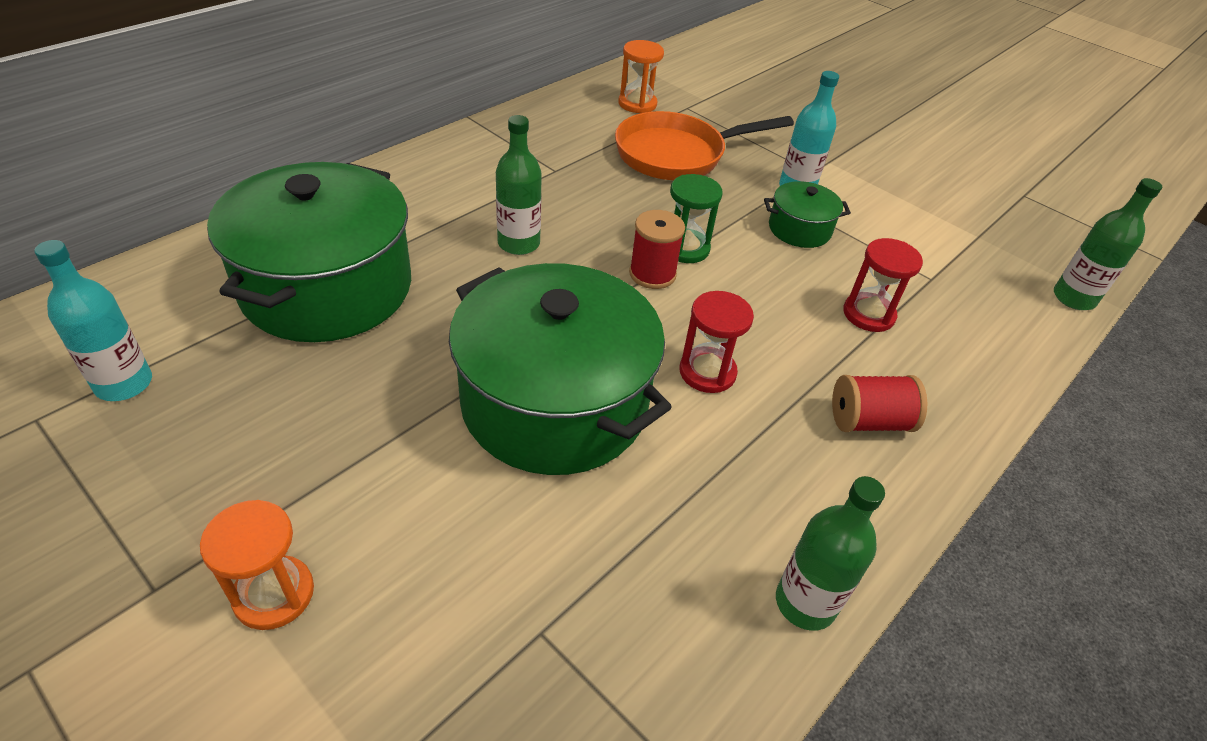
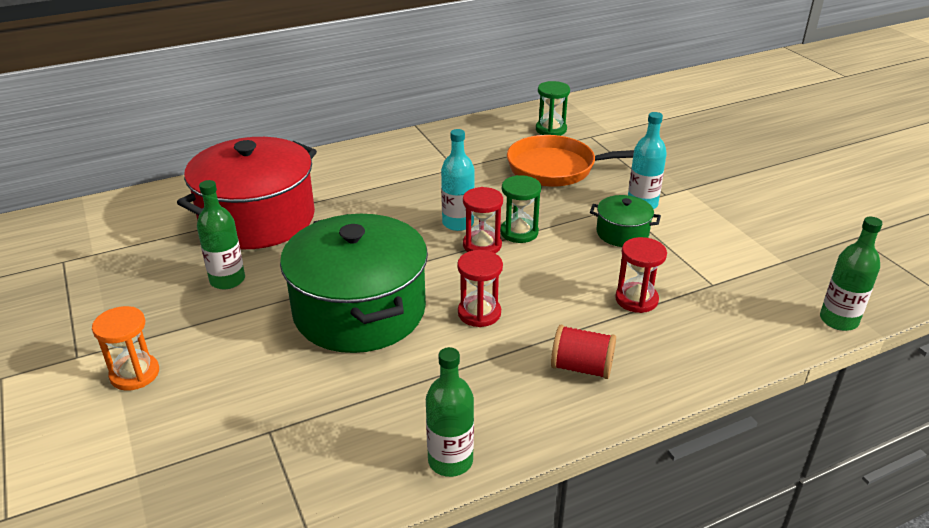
camera: 25 degrees right, 10 degrees down
turquoise bottle [34,240,152,401] -> turquoise bottle moved to [441,129,475,231]
green pot [207,162,411,342] -> red pot [177,137,317,249]
green bottle [496,115,542,255] -> green bottle moved to [197,180,245,289]
orange hourglass [618,40,664,113] -> green hourglass [536,81,570,136]
red spool [629,210,685,289] -> red hourglass [463,187,503,253]

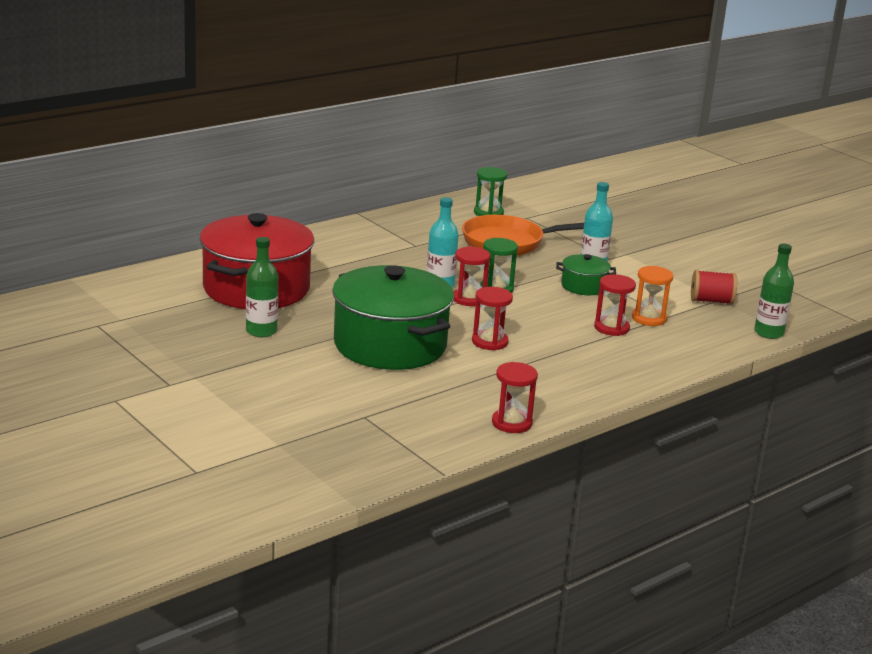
camera: 15 degrees left, 10 degrees down
orange hourglass [92,306,159,390] -> orange hourglass moved to [632,266,673,326]
green bottle [426,347,474,477] -> red hourglass [492,362,538,433]
red spool [551,325,616,379] -> red spool moved to [691,270,737,305]

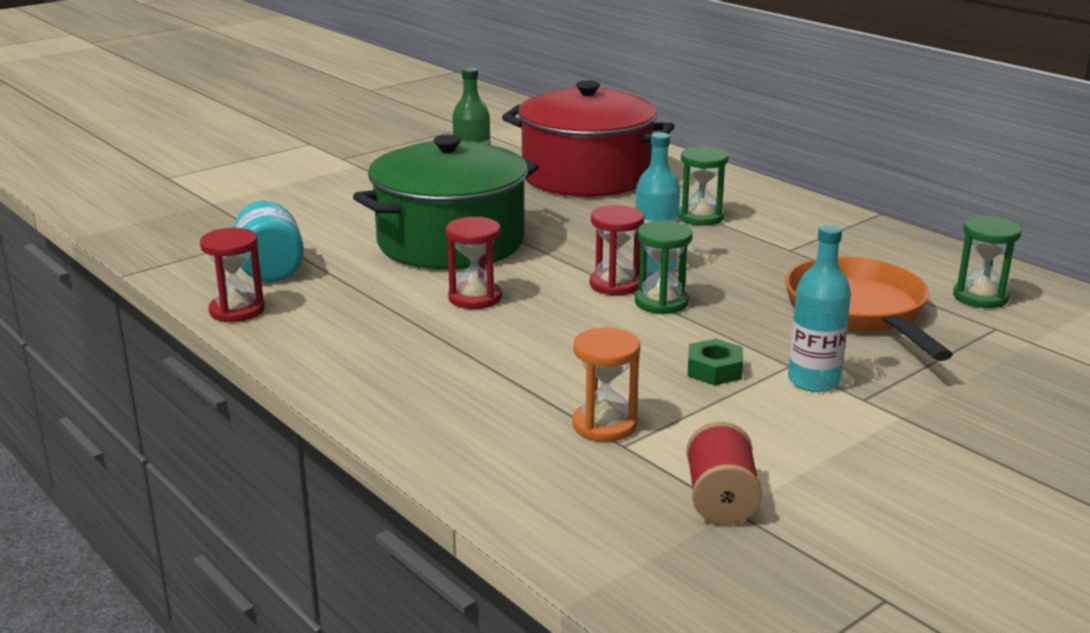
camera: 90 degrees right, 0 degrees up
green pot [556,254,616,295] -> green nut [688,339,743,385]
red hourglass [594,274,636,336] -> none
green bottle [754,243,794,339] -> none
none -> turquoise jar [233,200,304,282]
none -> green hourglass [679,146,728,226]

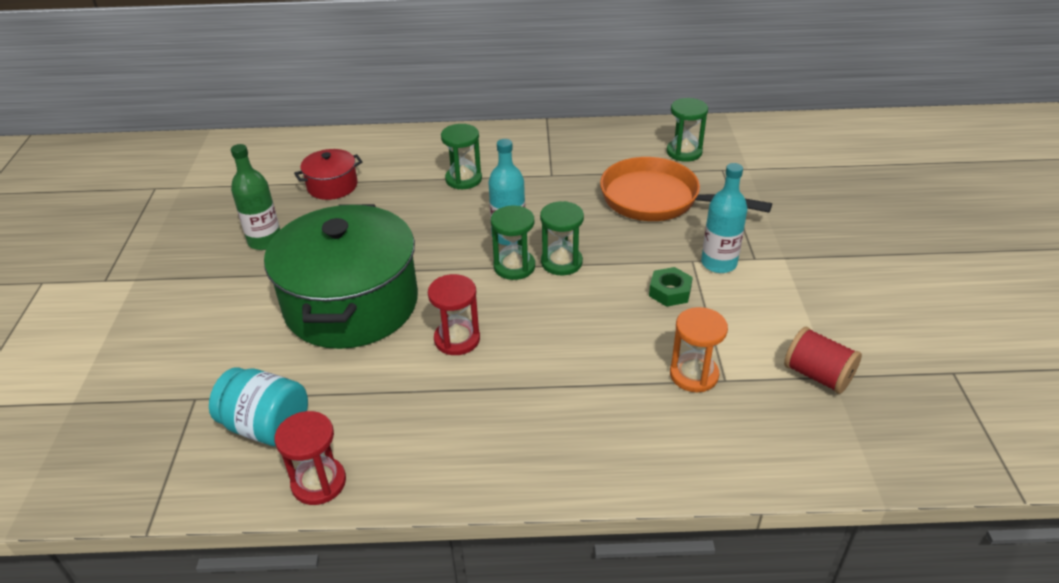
camera: 50 degrees left, 15 degrees up
red pot [502,80,675,197] -> red pot [294,149,363,200], size x0.45
red hourglass [590,205,644,295] -> green hourglass [491,206,535,280]

